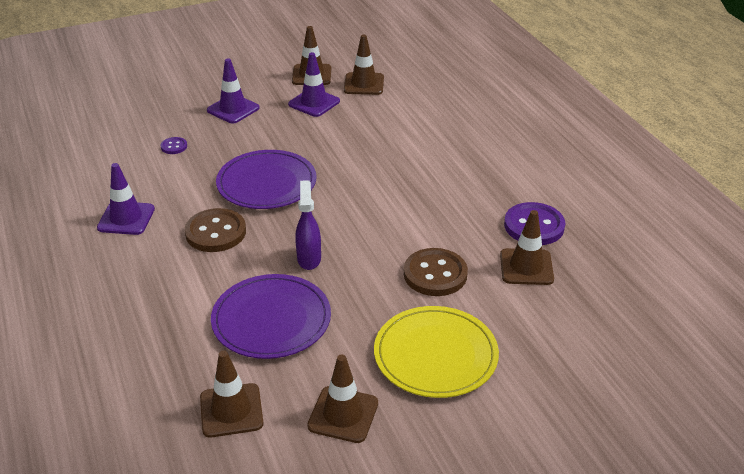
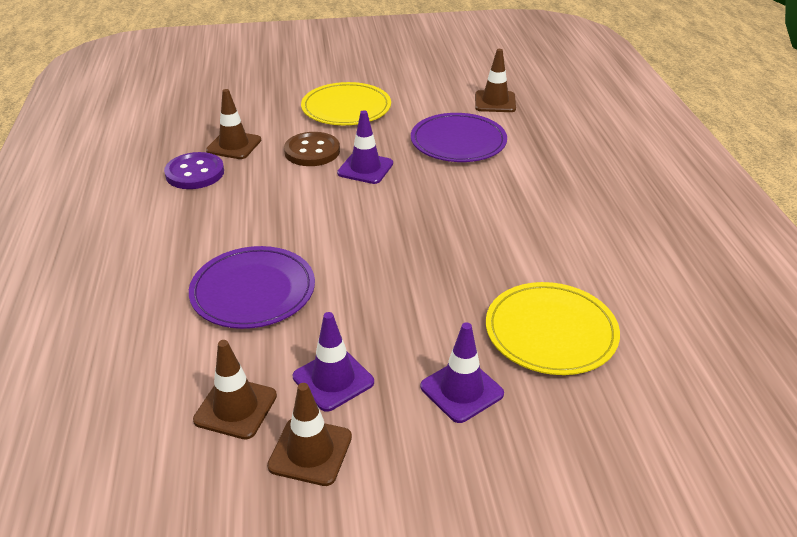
camera: 165 degrees left, 0 degrees up
purple traffic cone [97,163,155,235] -> purple traffic cone moved to [337,110,393,184]
purple button [161,137,187,154] -> yellow plate [486,282,620,375]
brown button [185,208,246,252] -> none
purple plate [216,150,317,209] -> purple plate moved to [189,246,315,329]
purple spray bottle [295,180,321,270] -> none
brown traffic cone [307,354,378,443] -> none

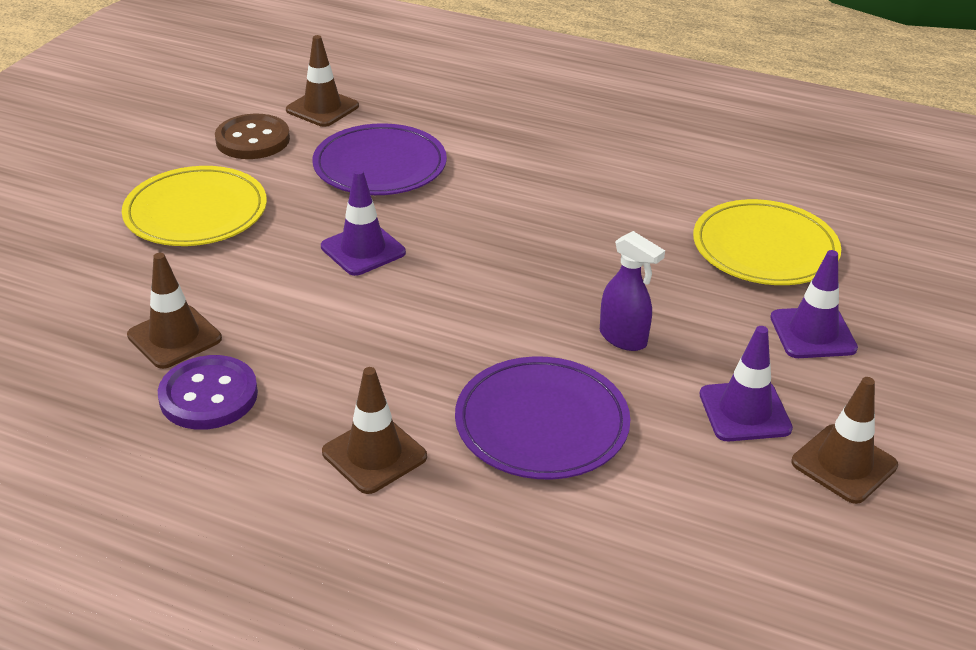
camera: 60 degrees left, 0 degrees up
brown traffic cone [193,340,277,440] -> brown traffic cone moved to [322,367,427,494]
brown button [284,132,340,166] -> brown button moved to [215,114,290,159]
none -> purple spray bottle [600,231,665,351]

